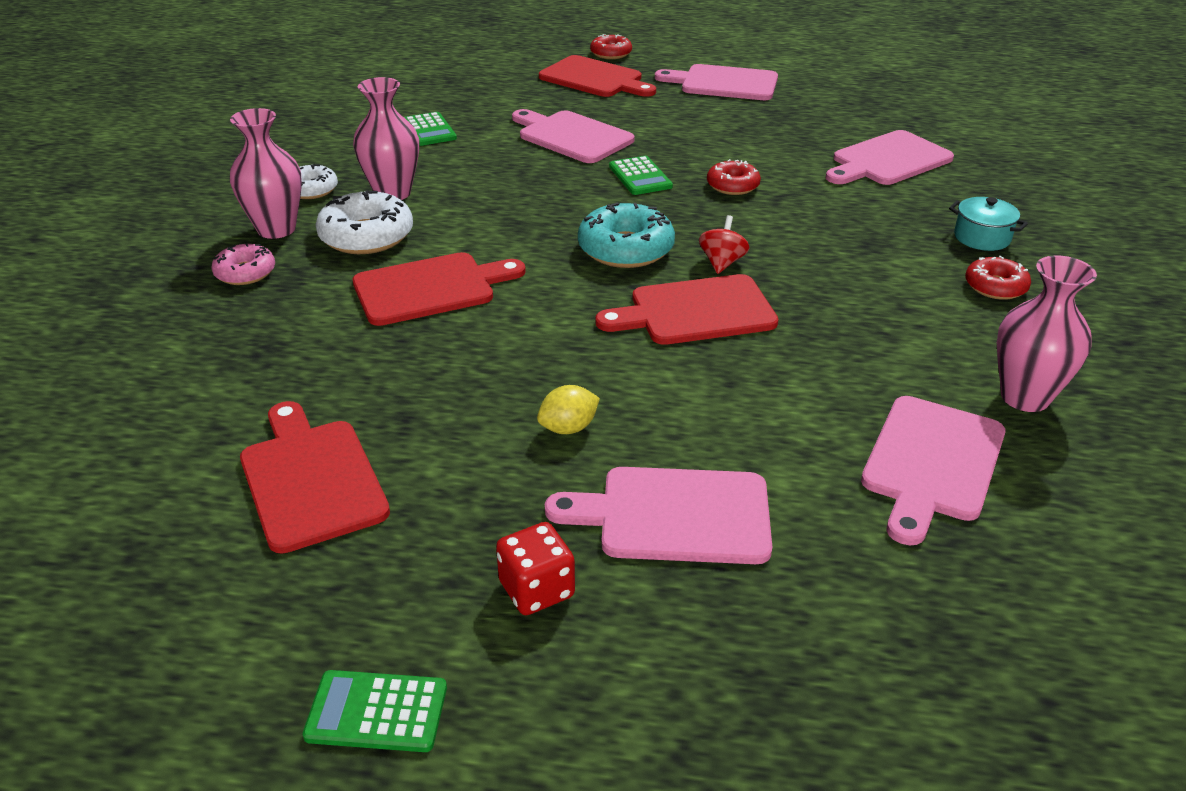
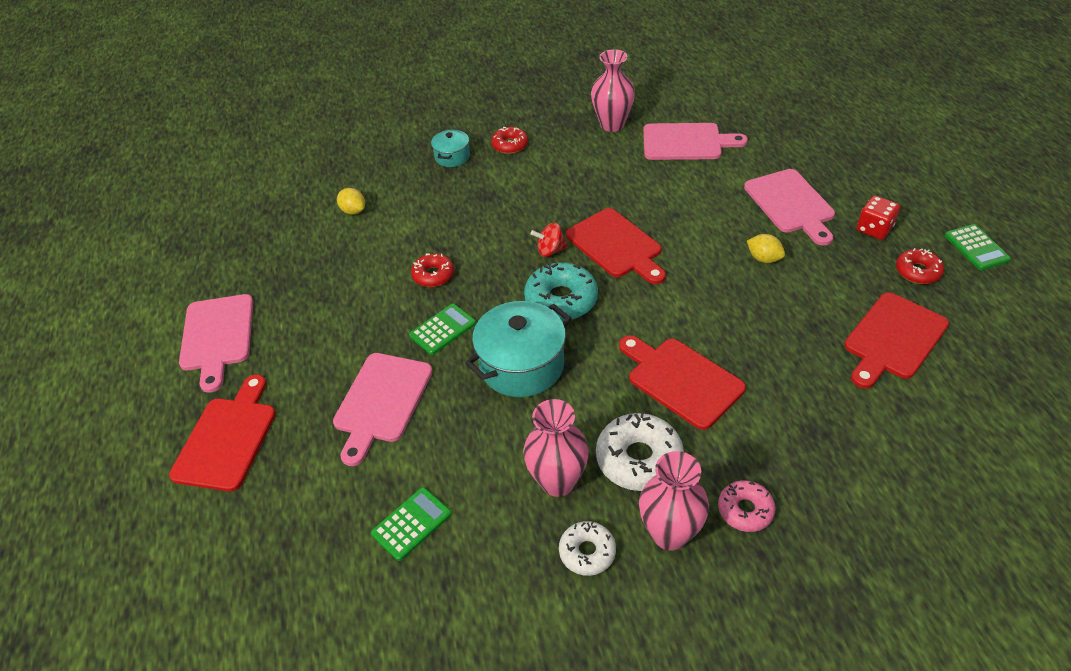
camera: 110 degrees left, 10 degrees up
red donut [590,34,632,59] -> red donut moved to [896,248,944,284]
pink cutting board [825,130,954,185] -> yellow lemon [337,188,365,215]
none -> turquoise pot [465,301,572,397]

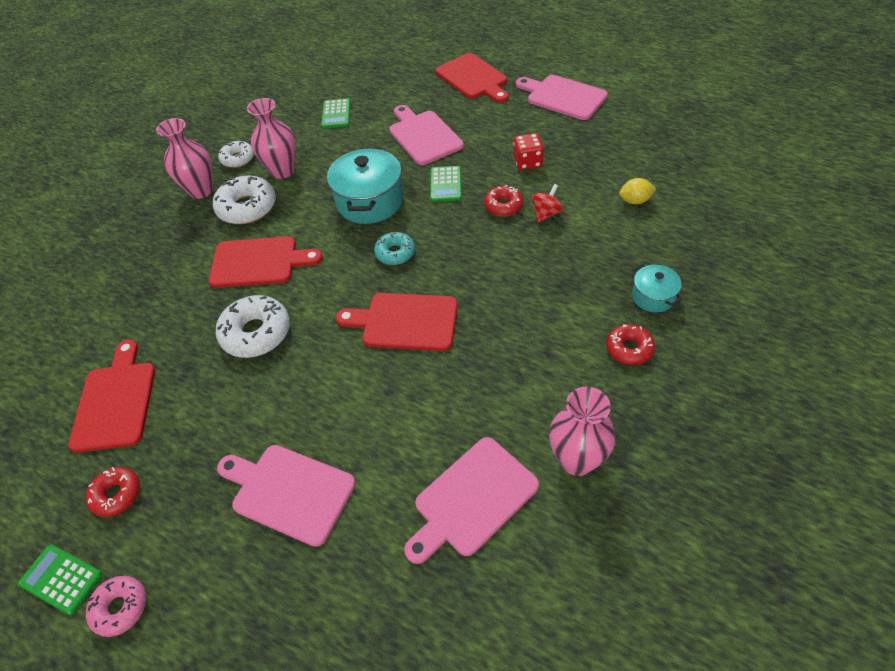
camera: 135 degrees right, 5 degrees up
turquoise donut [524,262,598,321] -> turquoise donut [374,232,415,265], size x0.61
red spinning top [531,223,568,257] -> red spinning top moved to [532,184,563,223]
pink donut [718,480,776,532] -> pink donut moved to [86,576,146,637]
yellow lemon [747,234,785,263] -> none
red dice [857,196,900,240] -> red dice moved to [513,133,544,170]
none -> white donut [216,295,290,358]

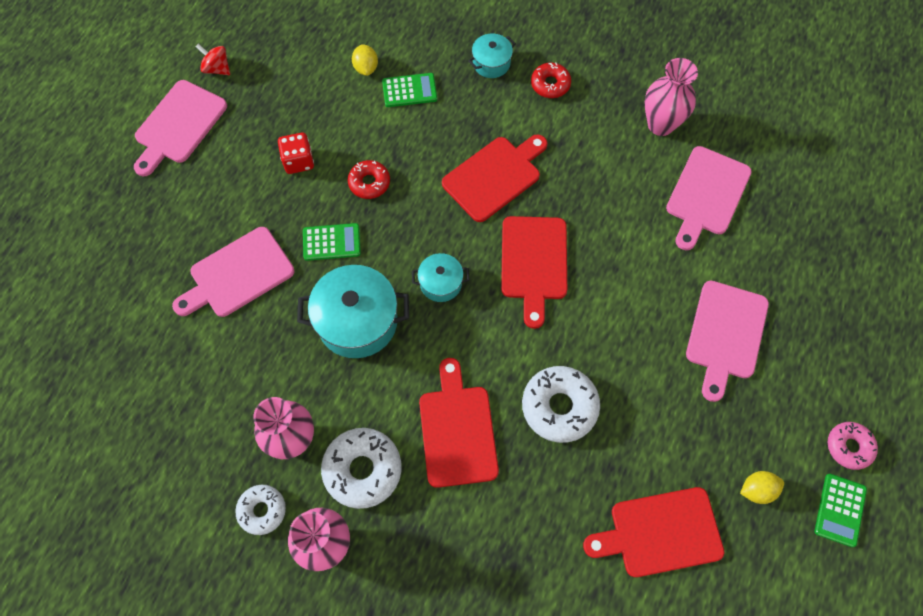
camera: 100 degrees left, 15 degrees up
red donut [86,467,140,517] -> yellow lemon [740,471,784,504]
green calculator [321,98,351,129] -> green calculator moved to [382,73,437,107]
turquoise donut [374,232,415,265] -> turquoise pot [412,253,469,302]
pink cutting board [404,437,539,564] -> pink cutting board turned 75 degrees clockwise [666,146,752,250]
red cutting board [435,53,509,103] -> red cutting board moved to [442,135,547,222]
red spinning top [532,184,563,223] -> red spinning top moved to [195,44,230,75]

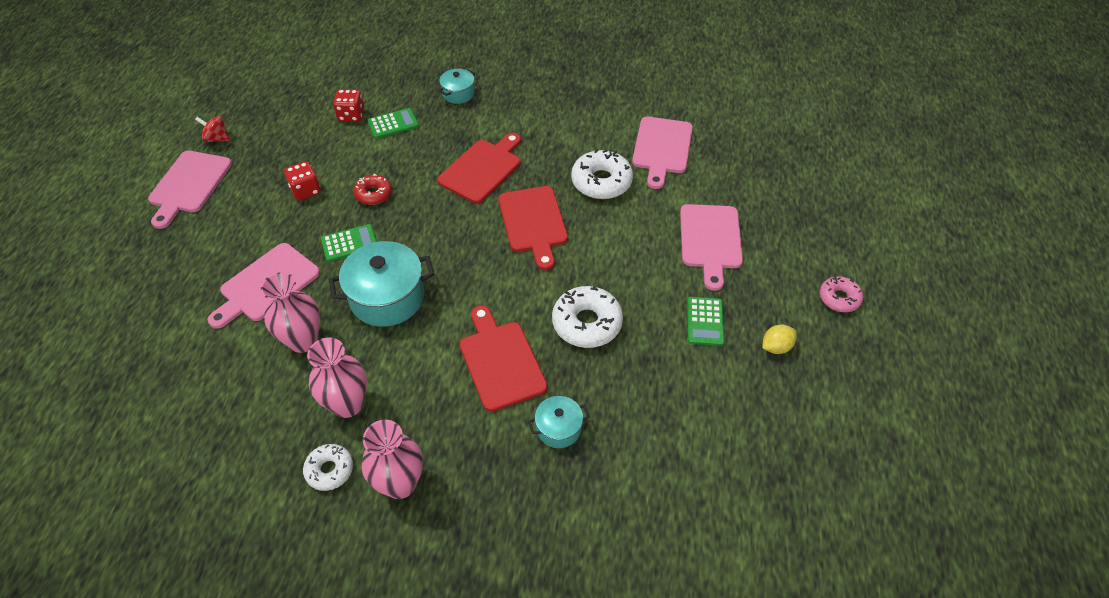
camera: 15 degrees left, 15 degrees down
white donut [321,428,402,509] -> white donut moved to [571,149,633,199]
yellow lemon [352,44,378,76] -> red dice [333,89,364,122]
turquoise pot [412,253,469,302] -> turquoise pot moved to [528,396,590,448]
red donut [531,62,571,98] -> none
red cutting board [583,487,724,577] -> none
pink vase [645,58,698,136] -> pink vase moved to [261,272,320,353]
green calculator [815,474,867,547] -> green calculator moved to [687,297,724,346]

